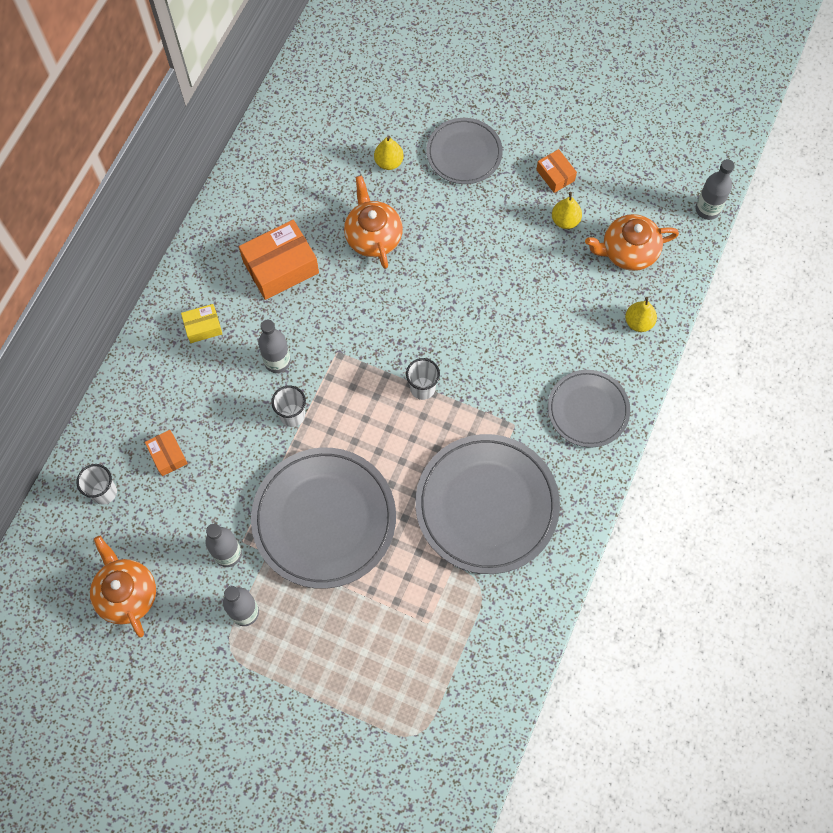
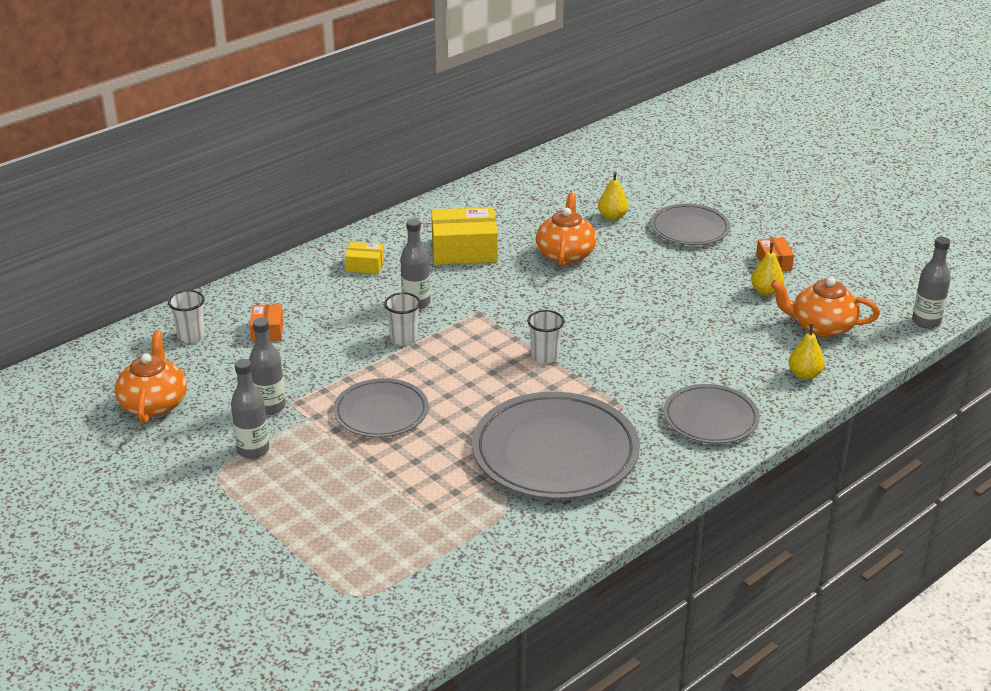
camera: 25 degrees right, 35 degrees down
orange box [239,220,319,300] -> yellow box [431,207,498,265]
grey plate [251,448,396,589] -> grey plate [333,378,429,438], size x0.59

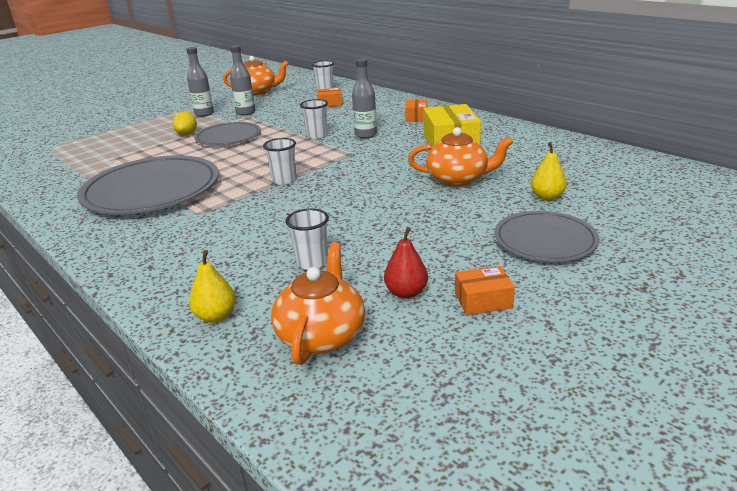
camera: 90 degrees right, 5 degrees down
yellow box [345,242,384,274] -> orange box [405,99,428,122]
grey plate [663,384,760,444] -> none
yellow pear [751,243,784,296] -> red pear [384,227,428,299]
grey bottle [912,237,951,329] -> none
none -> yellow lemon [173,112,197,136]
none -> white cup [286,208,329,270]

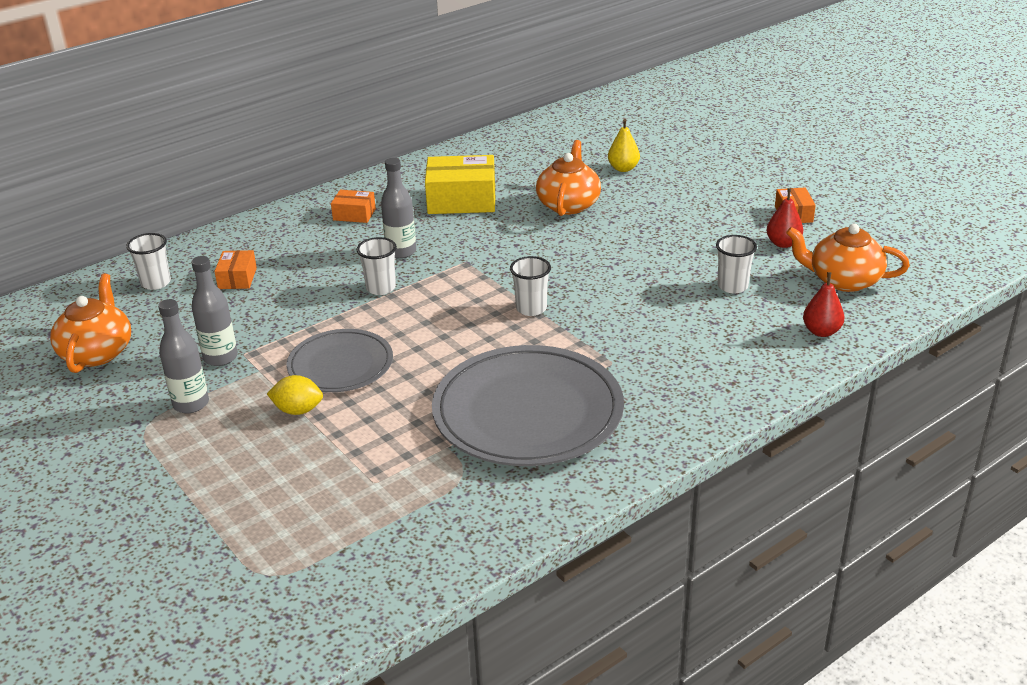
camera: 85 degrees left, 5 degrees up
yellow pear [189,250,236,323] -> red pear [803,272,845,337]
grey plate [494,211,600,262] -> none

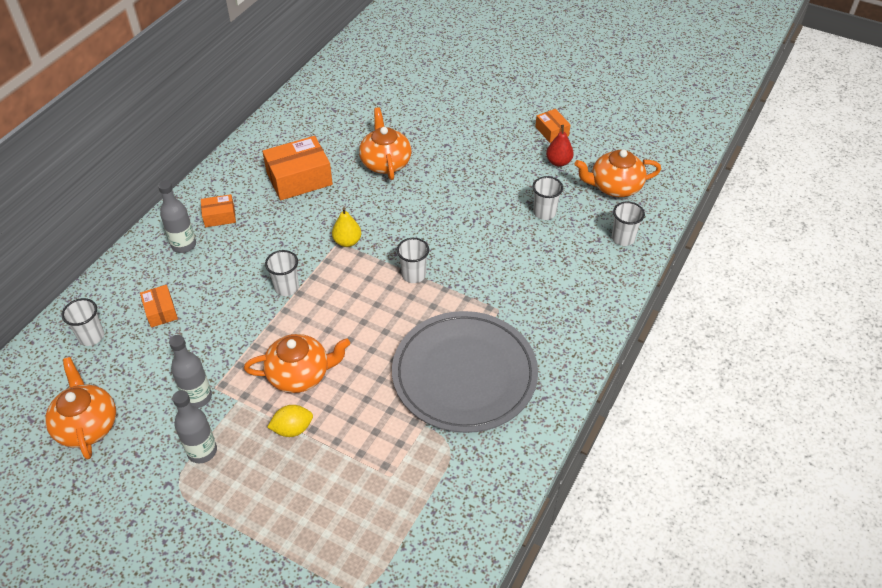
camera: 25 degrees left, 15 degrees up
grey plate [287,329,393,392] -> orange teapot [244,334,350,393]
grey bottle [381,158,416,259] -> grey bottle moved to [158,180,196,253]
yellow box [425,155,495,214] -> orange box [262,136,333,201]
yellow pear [608,119,640,172] -> yellow pear moved to [332,207,361,247]
red pear [803,272,845,337] -> white cup [612,201,645,246]

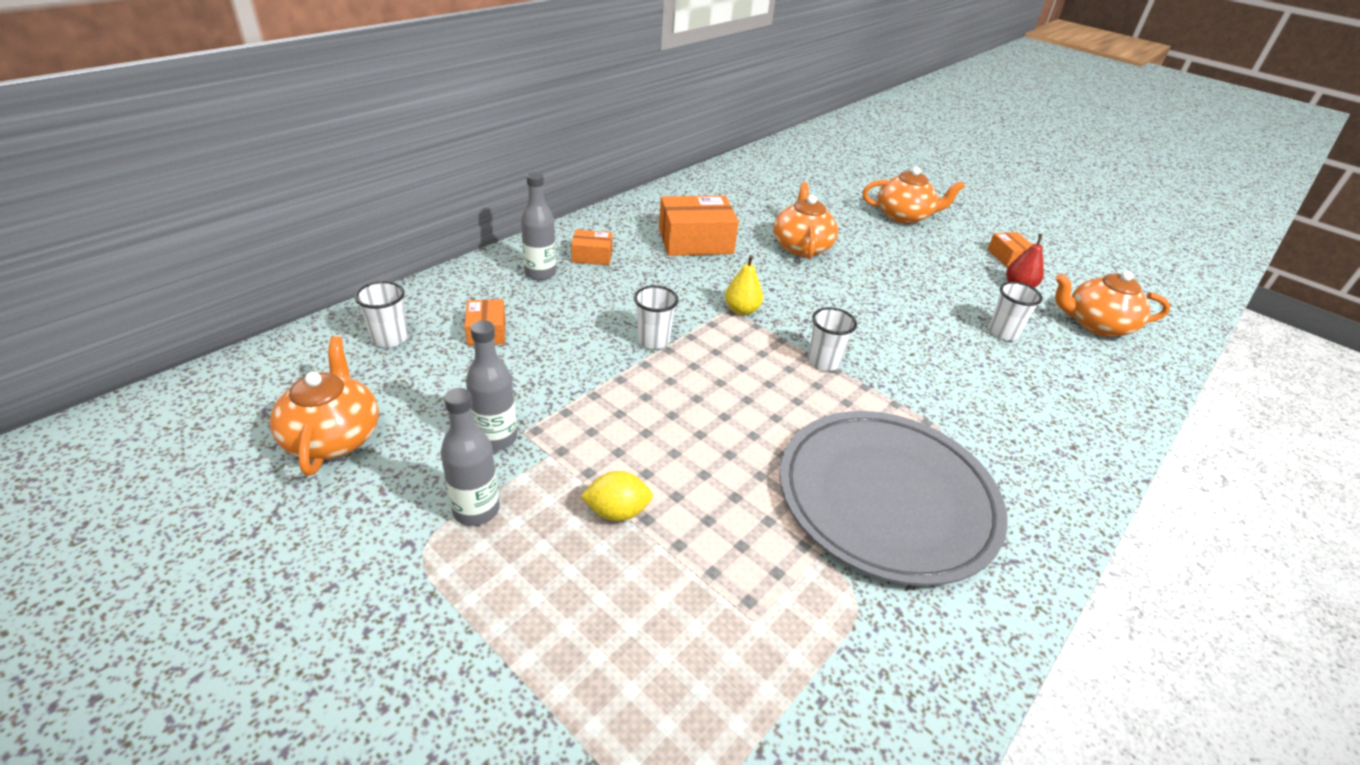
camera: 10 degrees right, 10 degrees down
orange teapot [244,334,350,393] -> orange teapot moved to [862,167,965,224]
white cup [612,201,645,246] -> none

